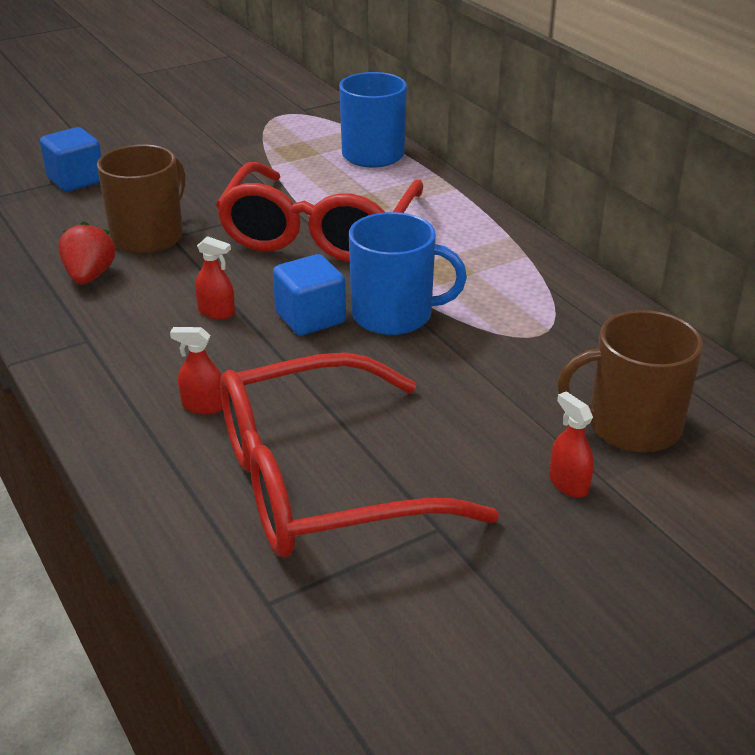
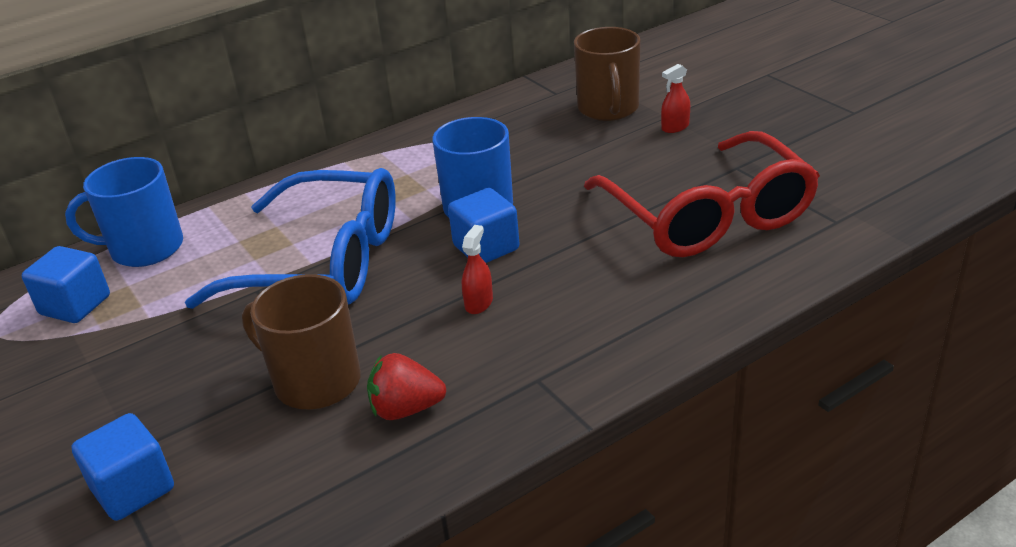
camera: 90 degrees left, 0 degrees up
red spray bottle [170,327,223,415] -> none
red glasses [216,162,423,262] -> blue glasses [185,168,396,309]
none -> blue cube [22,246,110,323]

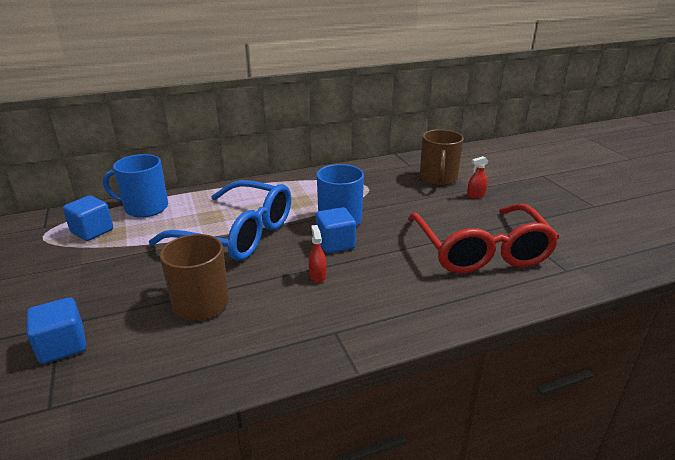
camera: 10 degrees right, 5 degrees down
red strawberry [367,353,446,420] -> none
red spray bottle [462,225,493,314] -> red spray bottle turned 45 degrees counterclockwise [309,225,327,283]

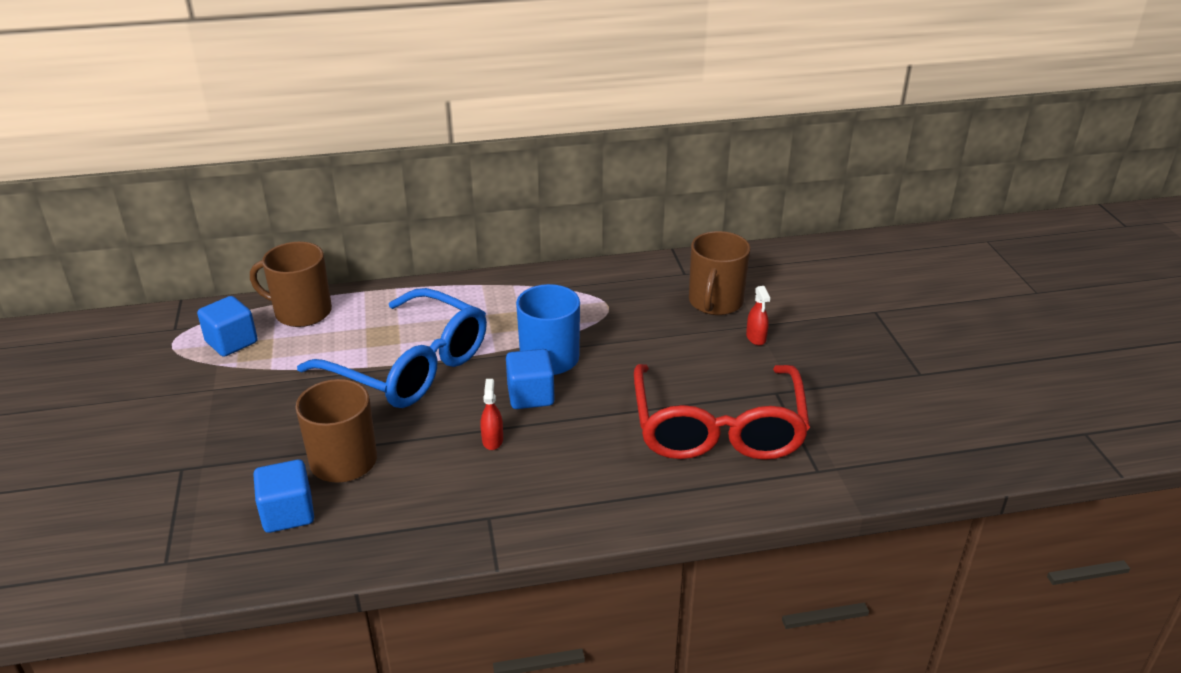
camera: 10 degrees right, 5 degrees up
blue cube [27,297,86,364] -> blue cube moved to [253,460,314,533]
blue mug [103,154,168,218] -> brown mug [250,242,332,327]
red spray bottle [467,156,488,199] -> red spray bottle turned 90 degrees counterclockwise [746,286,770,345]

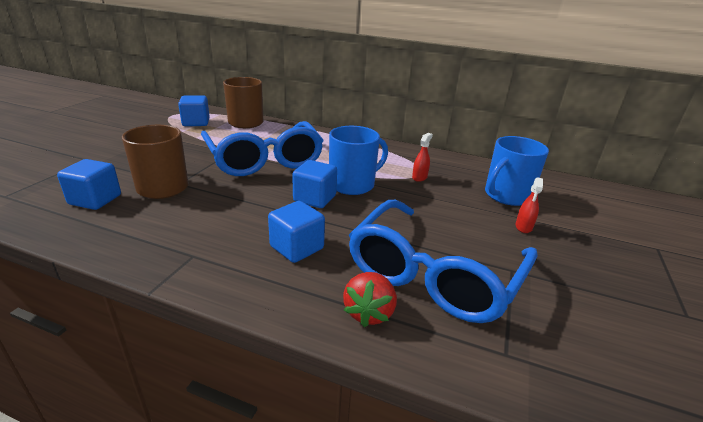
camera: 30 degrees right, 5 degrees down
red spray bottle [480,379,503,450] -> red spray bottle moved to [412,133,433,182]
red glasses [634,364,810,460] -> blue glasses [349,200,537,323]
brown mug [689,231,751,315] -> blue mug [485,136,549,206]
none -> blue cube [268,201,325,263]
none -> red strawberry [343,272,397,327]

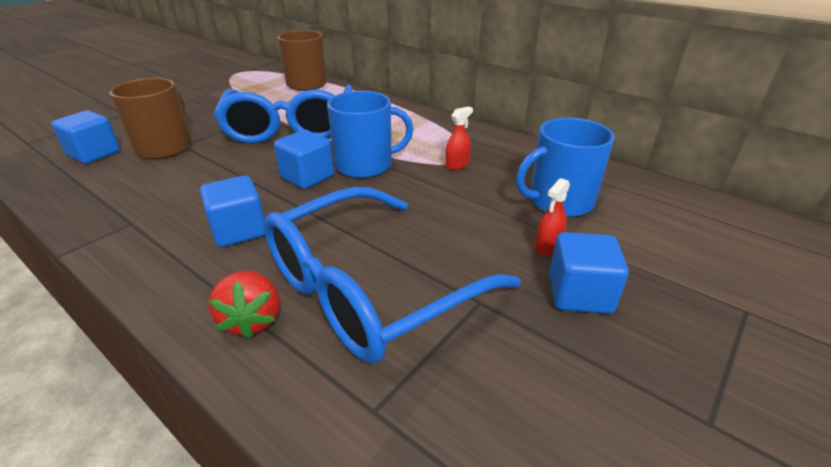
camera: 20 degrees right, 5 degrees up
blue cube [178,96,210,126] -> blue cube moved to [549,232,629,314]
red strawberry [343,272,397,327] -> red strawberry turned 45 degrees counterclockwise [208,271,280,339]

